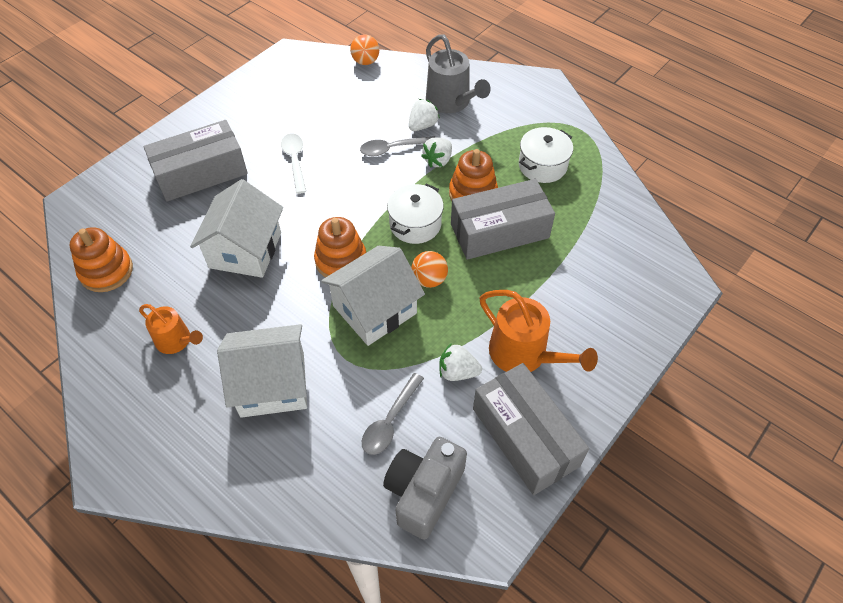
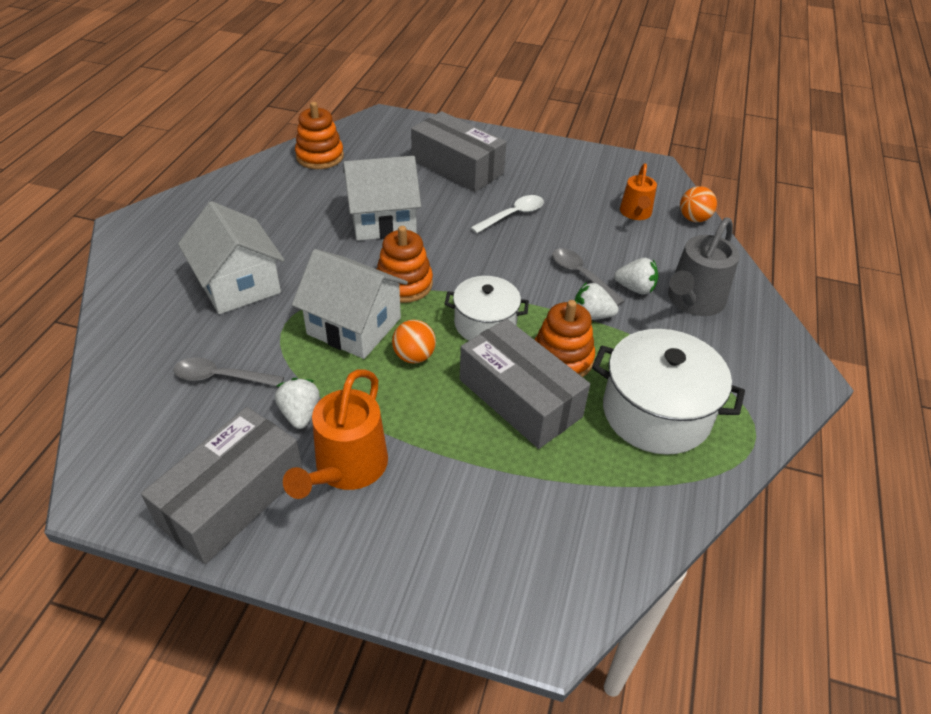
camera: 65 degrees right, 10 degrees down
orange watering can [139,304,203,354] -> orange watering can moved to [620,163,657,220]
grey camera [383,437,467,540] -> none
white pot [519,127,573,183] -> white pot [592,329,745,455], size x1.58

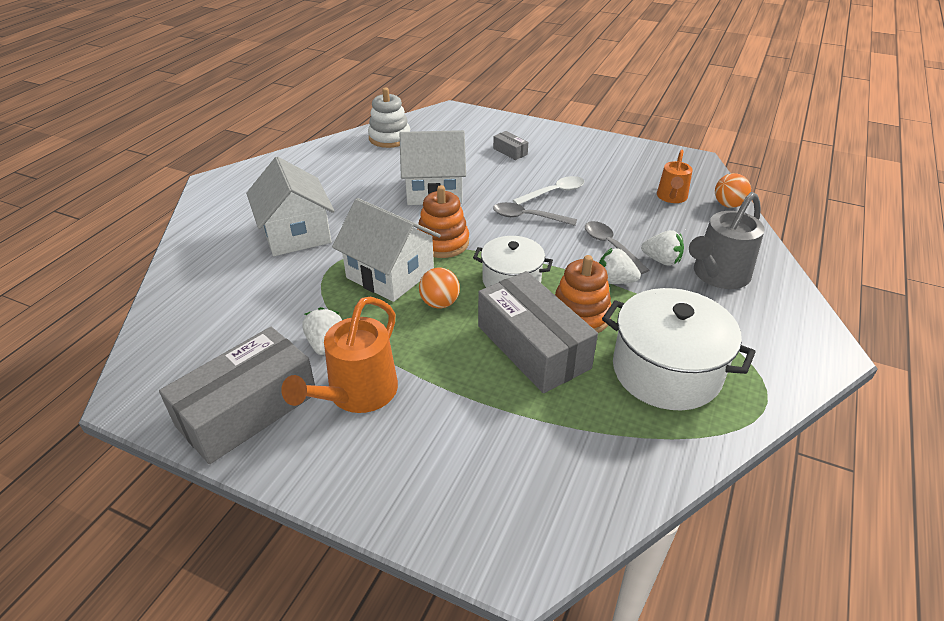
camera: 10 degrees right, 5 degrees down
grey spoon [173,357,284,386] -> grey spoon moved to [493,202,577,226]
orange stacking toy [295,102,344,169] -> white stacking toy [368,88,410,148]
grey box [411,111,506,192] -> grey box [493,131,528,160], size x0.42

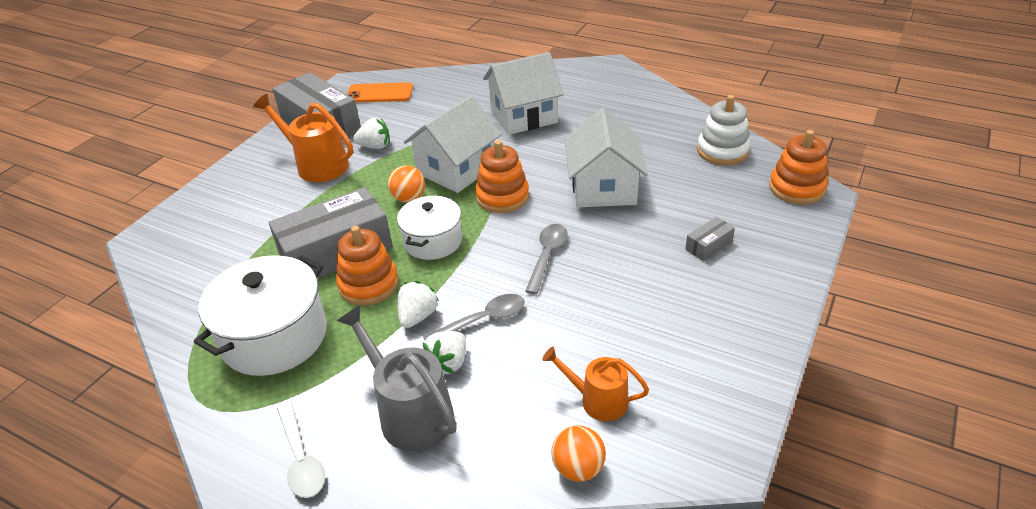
camera: 95 degrees right, 0 degrees up
white spoon [513,176,584,205] -> white spoon moved to [277,402,325,498]
none -> orange phone [347,82,413,103]
none -> orange stacking toy [769,130,828,204]

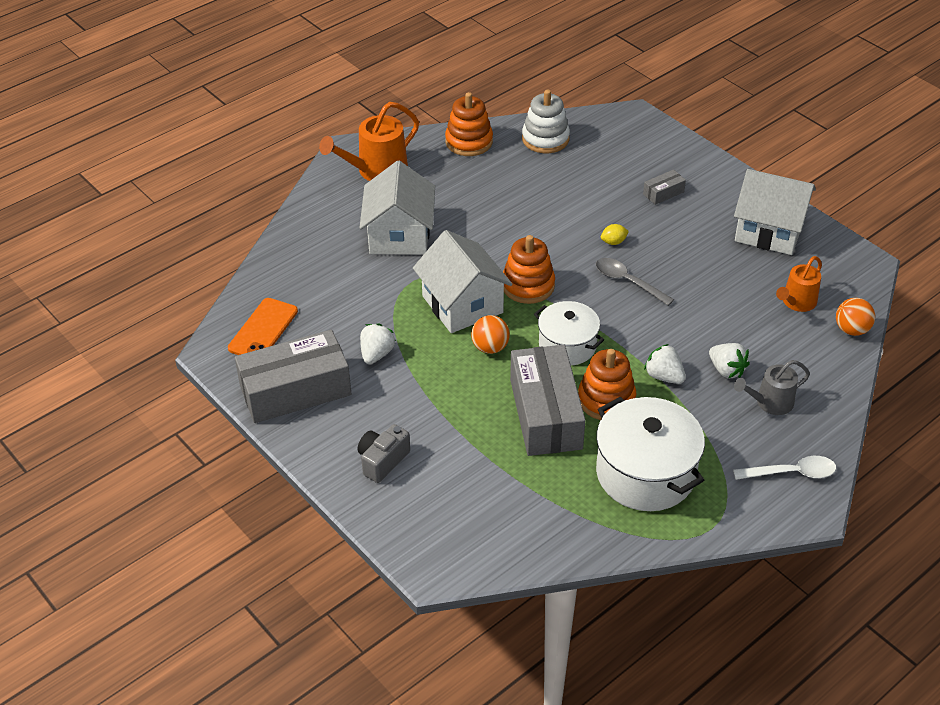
camera: 70 degrees left, 5 degrees up
orange watering can [253,94,353,182] -> orange watering can moved to [319,102,419,181]
grey watering can [337,306,457,451] -> grey watering can [734,360,810,415], size x0.63
grey spoon [423,294,525,341] -> none
white house [565,108,648,208] -> white house moved to [734,169,816,255]
grey box [685,217,735,261] -> grey box turned 75 degrees clockwise [643,170,686,205]
orange stacking toy [769,130,828,204] -> orange stacking toy moved to [445,92,493,156]
none -> grey camera [357,424,410,483]
none -> yellow lemon [601,224,629,245]

